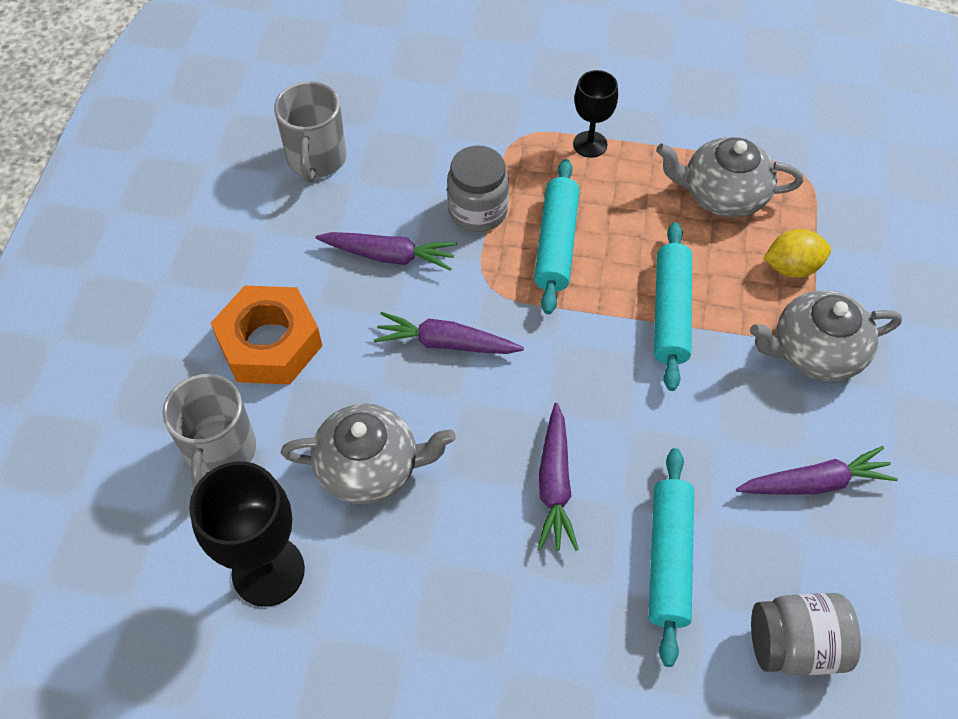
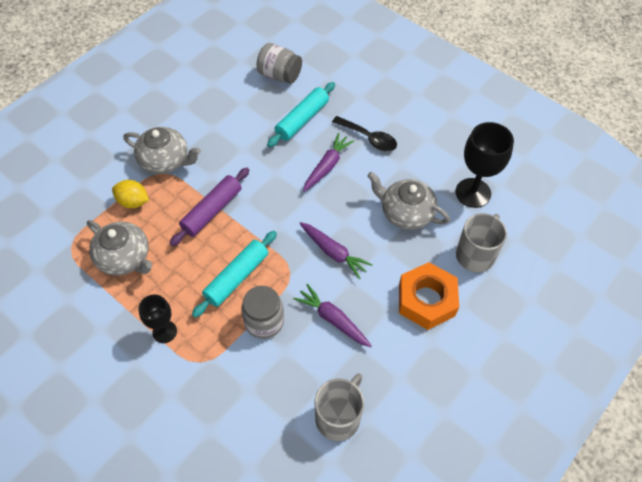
camera: 150 degrees left, 0 degrees up
turquoise rolling pin [654,222,692,391] -> purple rolling pin [170,168,249,246]
purple carrot [736,446,898,495] -> none
none -> black spoon [332,116,397,151]

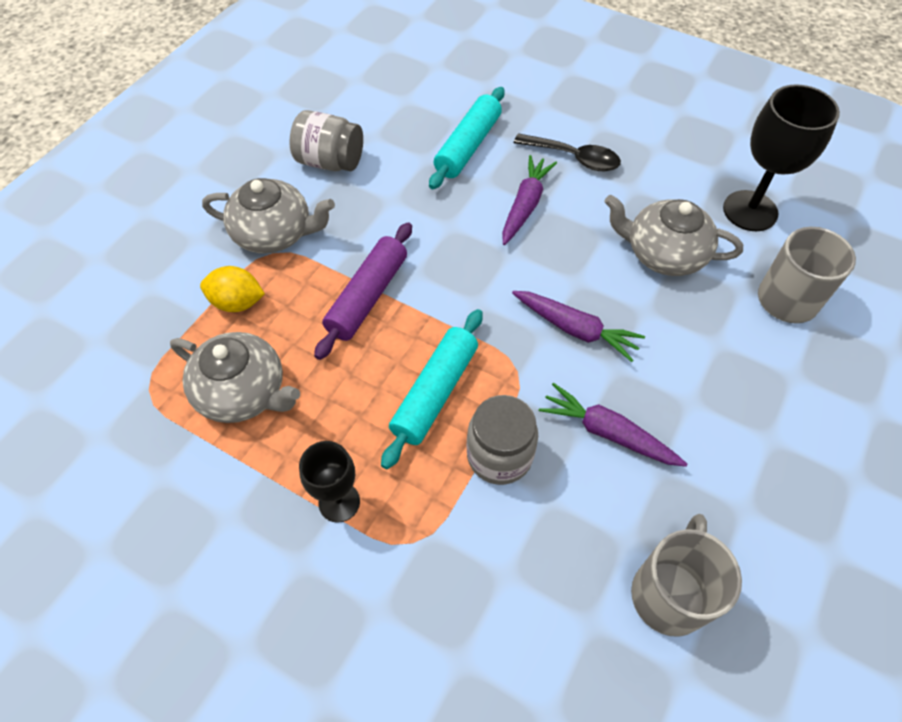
camera: 10 degrees left, 0 degrees up
grey jar [257,43,302,84] -> grey jar moved to [290,110,363,171]
orange nut [399,262,459,330] -> none

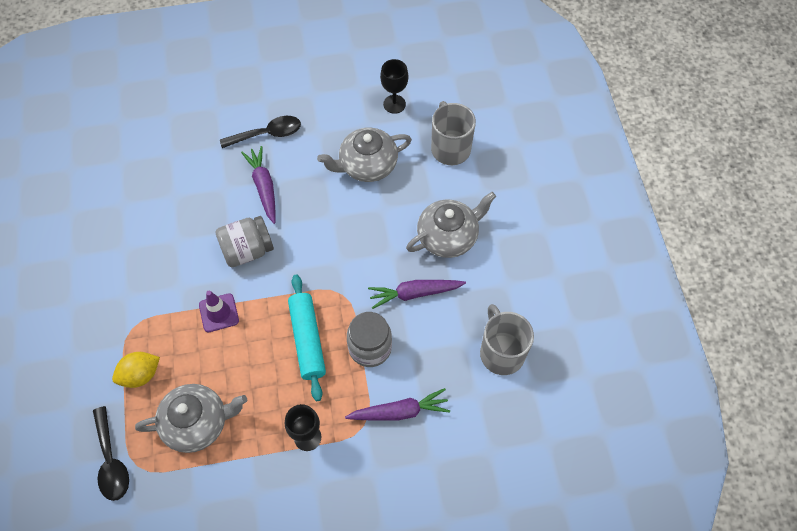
camera: 40 degrees left, 5 degrees up
grey teapot [202,178,335,254] -> grey teapot moved to [406,192,496,258]
grey jar [290,110,363,171] -> grey jar moved to [216,216,274,267]
purple rolling pin [314,222,412,360] -> purple traffic cone [199,291,239,332]
turquoise rolling pin [429,87,505,189] -> none
purple carrot [512,291,645,362] -> purple carrot moved to [345,388,450,421]
black goblet [723,84,840,231] -> black goblet [380,59,409,114], size x0.60
none -> black spoon [93,406,129,501]

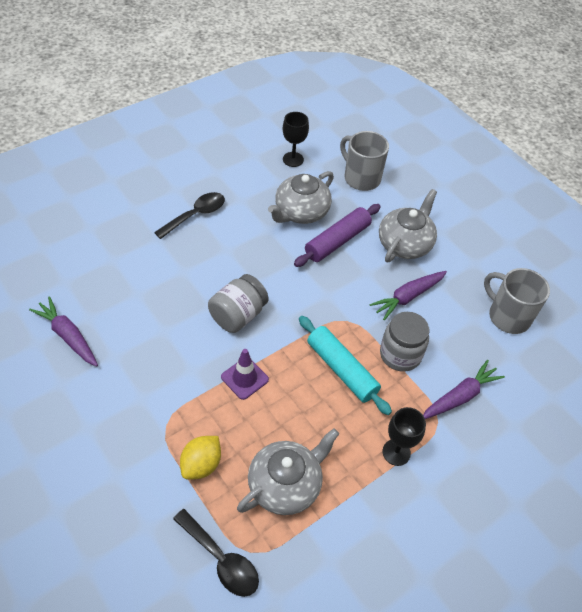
camera: 30 degrees left, 10 degrees down
purple carrot [241,146,276,224] -> purple carrot moved to [29,296,98,367]
none -> purple rolling pin [294,204,381,267]

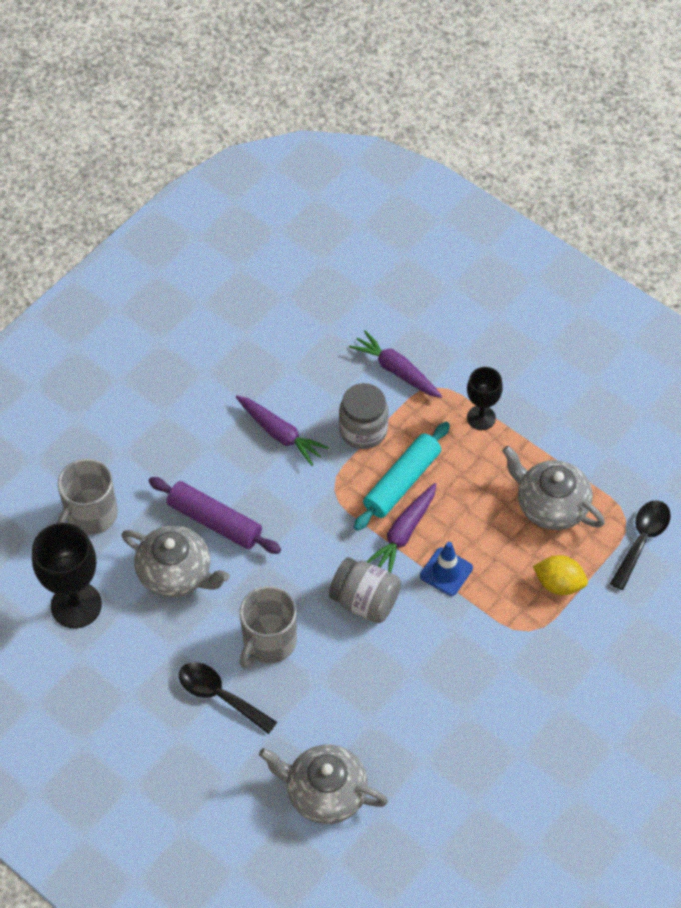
camera: 100 degrees left, 5 degrees up
purple carrot [29,296,98,367] -> purple carrot moved to [366,483,436,573]
purple traffic cone [221,349,269,400] -> blue traffic cone [420,542,473,596]
black goblet [283,112,309,167] -> black goblet [32,523,102,628], size x1.65
grey teapot [379,189,437,262] -> grey teapot moved to [259,745,388,824]
grey mug [484,268,550,334] -> grey mug moved to [239,586,297,668]

